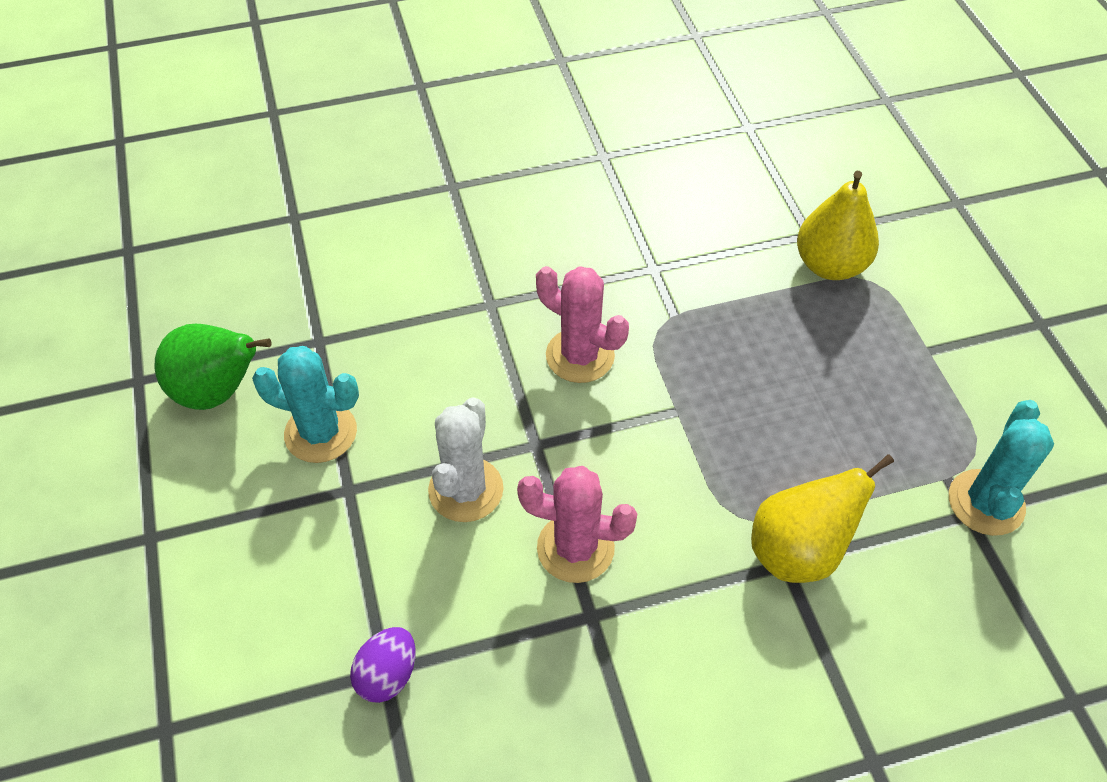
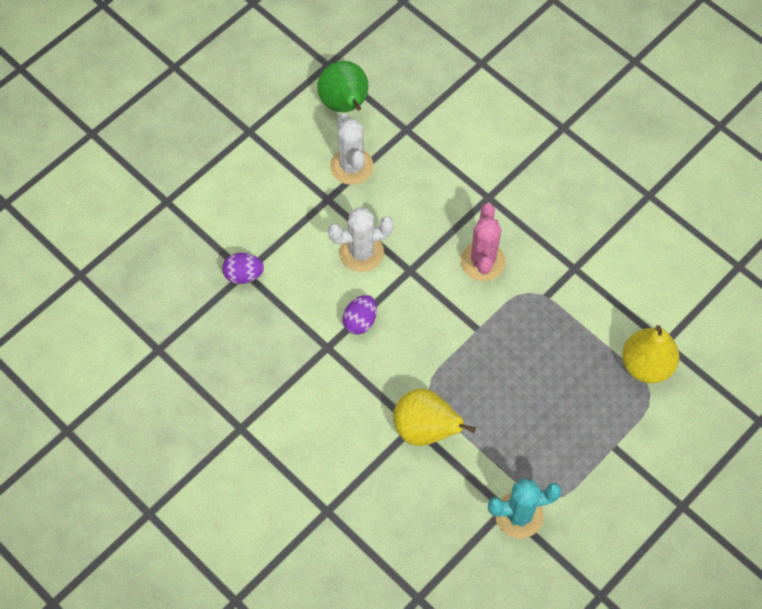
camera: 60 degrees right, 10 degrees up
turquoise cactus [252,346,359,463] -> white cactus [330,114,374,185]
pink cactus [517,466,637,583] -> purple egg [342,295,377,335]

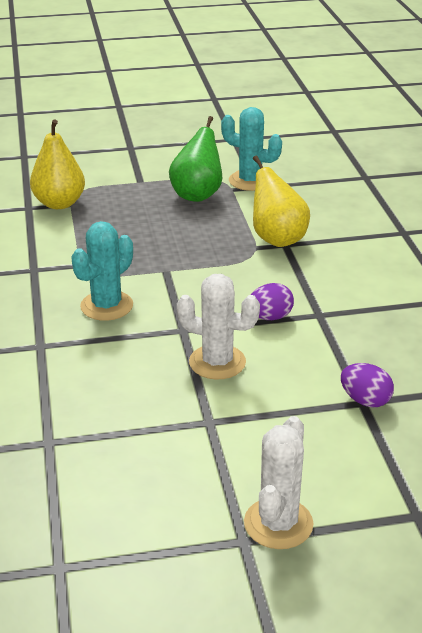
camera: 145 degrees left, 30 degrees down
green pear [317,61,369,112] -> green pear moved to [169,116,222,202]
white cactus [330,114,374,185] -> white cactus moved to [244,416,314,549]
pink cactus [461,203,506,281] -> turquoise cactus [71,221,133,321]

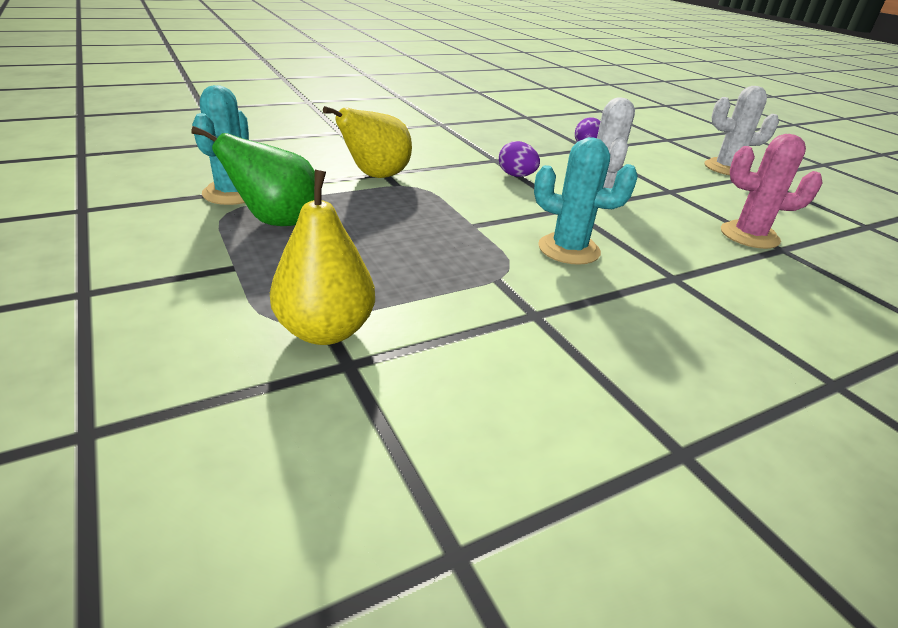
camera: 110 degrees left, 0 degrees up
none -> pink cactus [721,134,823,249]

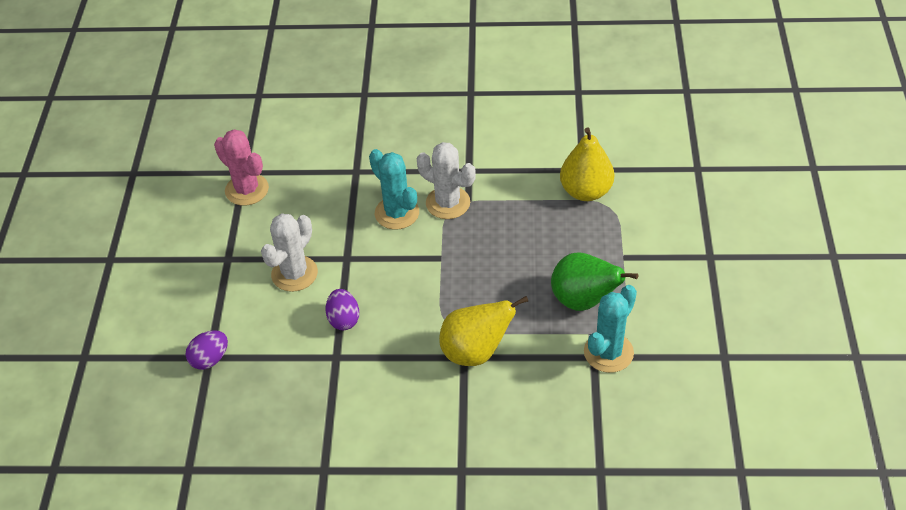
camera: 145 degrees left, 15 degrees up
white cactus [704,86,779,175] -> white cactus moved to [417,142,476,219]

